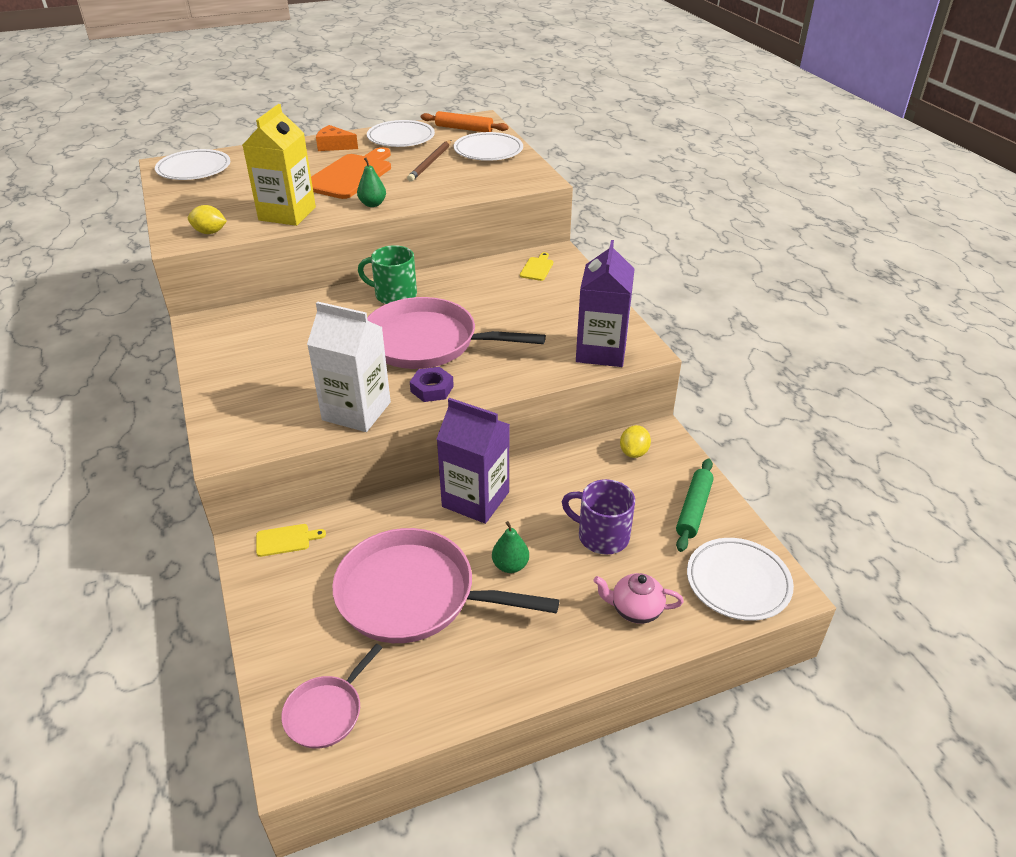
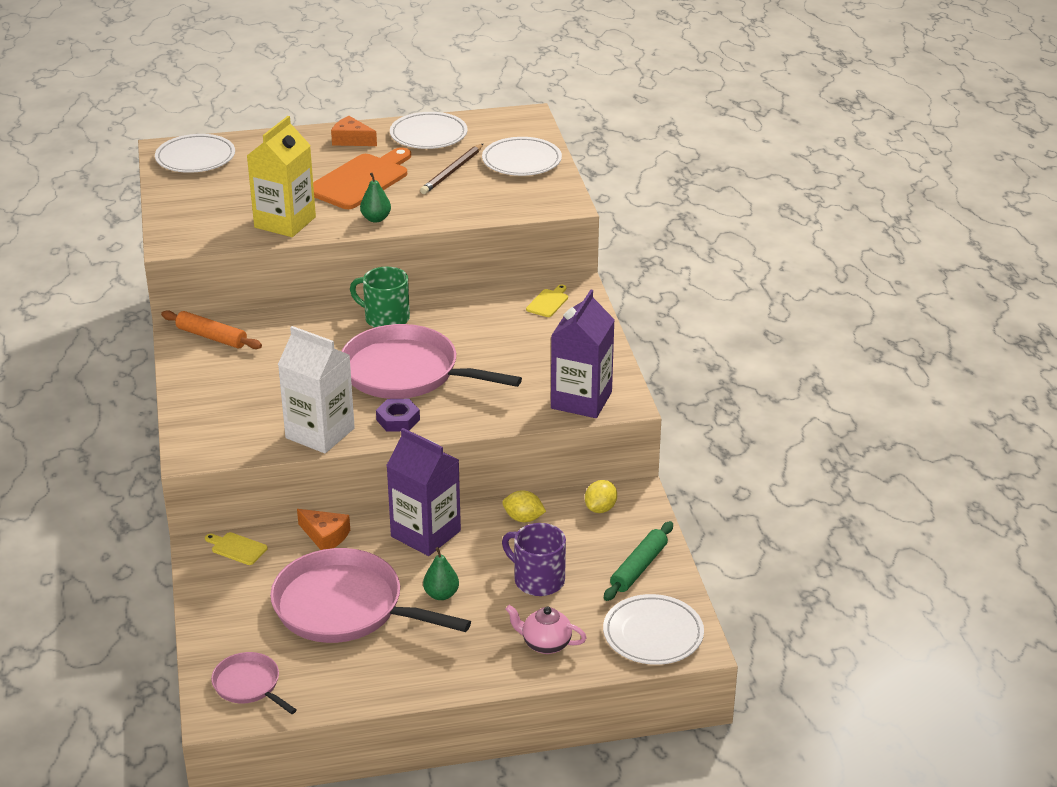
camera: 10 degrees right, 5 degrees down
yellow lemon [188,205,227,234] -> yellow lemon moved to [502,490,546,522]
yellow cutting board [256,524,326,557] -> yellow cutting board turned 150 degrees counterclockwise [205,532,268,565]
pink pan [281,643,382,749] -> pink pan turned 90 degrees clockwise [211,652,297,714]
orange rolling pin [421,111,508,132] -> orange rolling pin moved to [161,310,262,349]
none -> orange cheese [297,509,350,550]

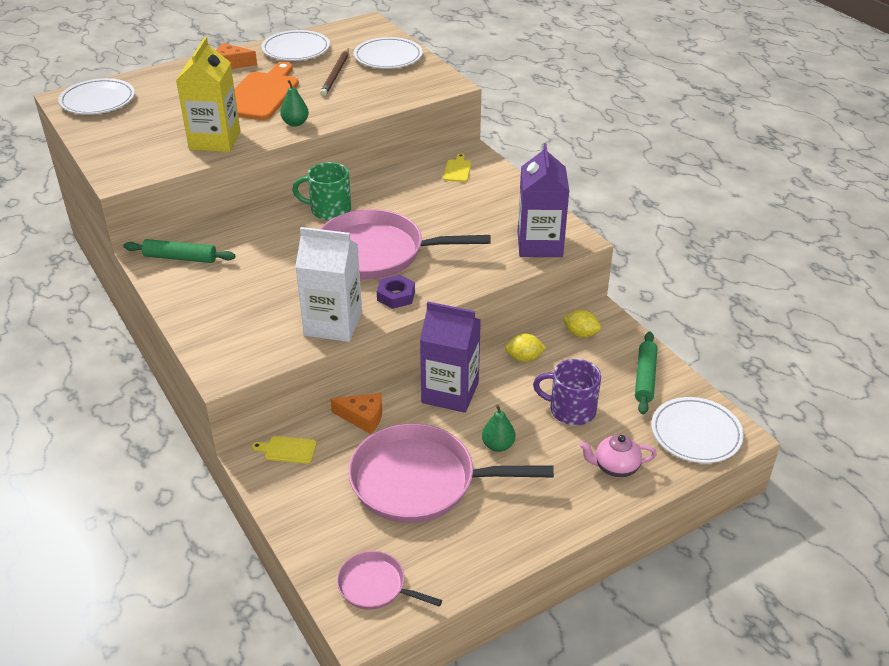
camera: 20 degrees left, 5 degrees up
orange rolling pin [161,310,262,349] -> green rolling pin [123,239,235,263]
yellow lemon [585,480,617,513] -> yellow lemon turned 75 degrees counterclockwise [563,310,601,338]

